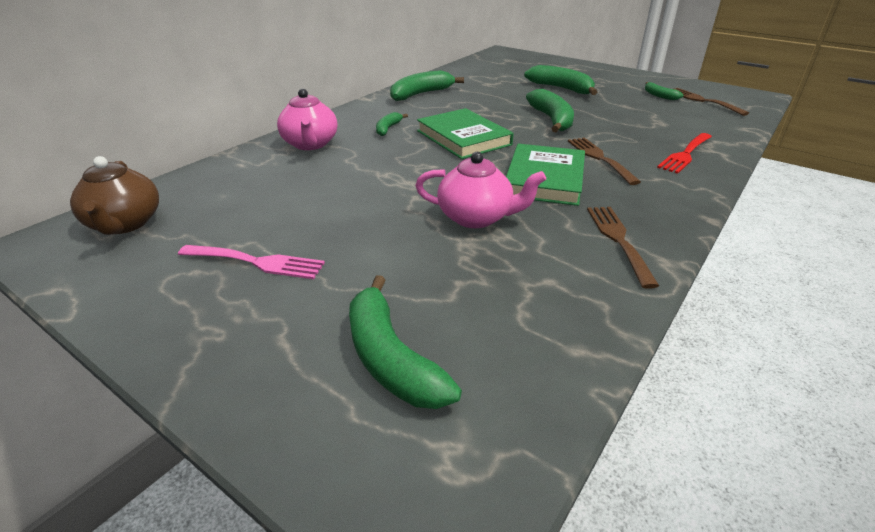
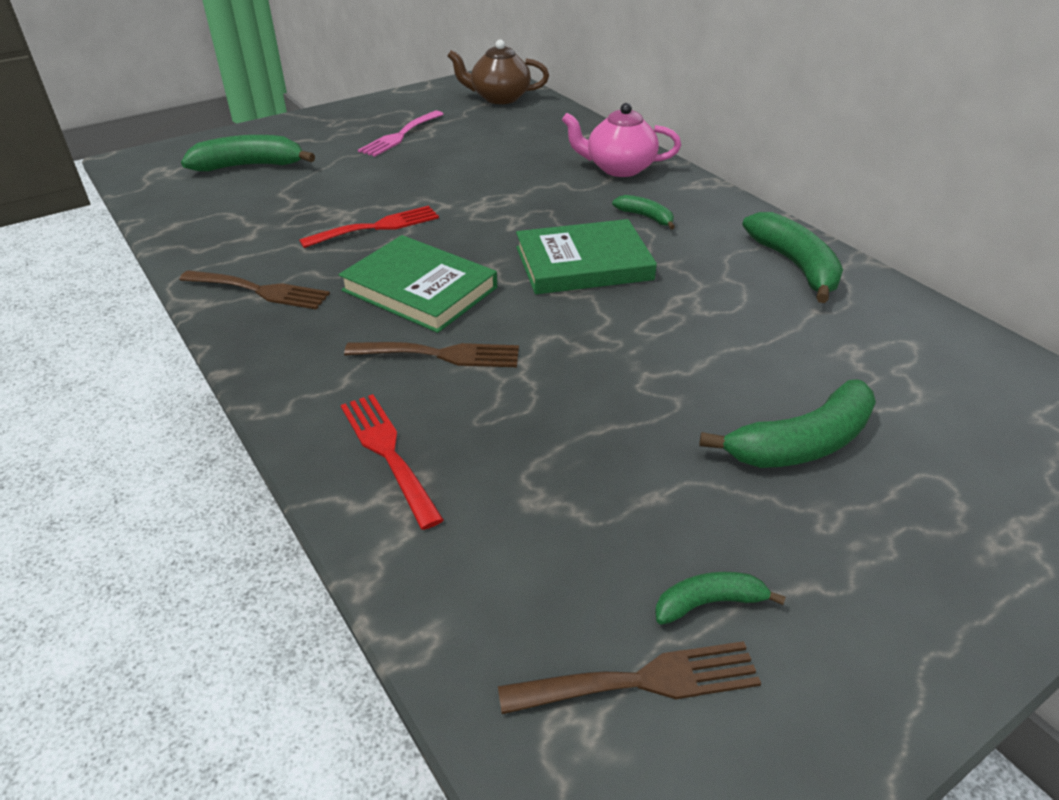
camera: 110 degrees right, 5 degrees up
pink teapot [415,152,546,228] -> red fork [299,206,439,248]
green banana [526,89,574,132] -> none

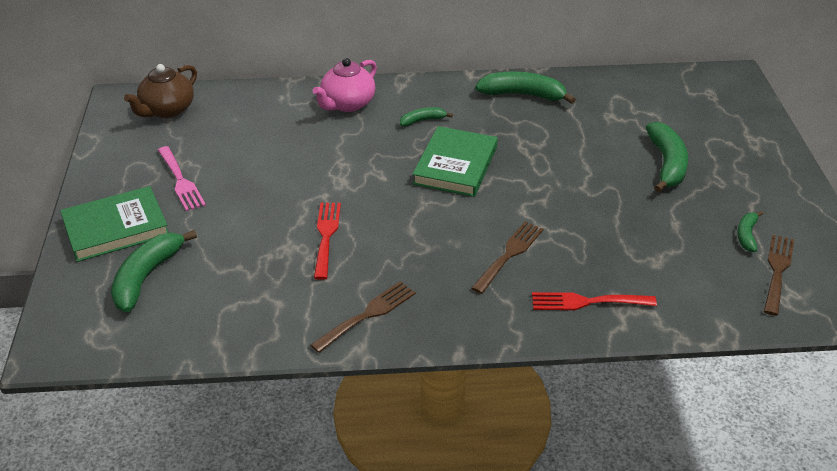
camera: 60 degrees left, 0 degrees up
green book [339,235,497,333] -> green book moved to [60,186,169,262]

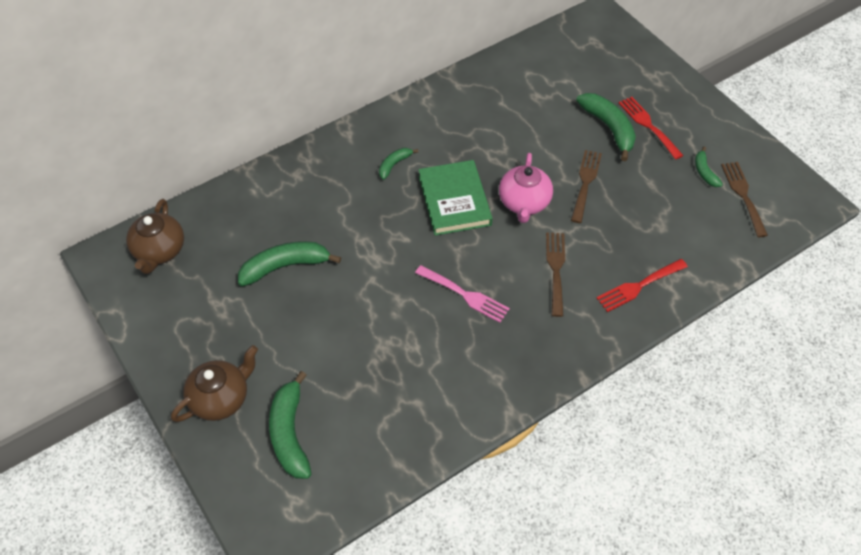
camera: 30 degrees left, 15 degrees up
green book [60,186,169,262] -> brown teapot [171,345,258,422]
pink fork [158,146,206,211] -> pink fork moved to [415,265,510,323]
brown fork [310,281,416,353] -> brown fork moved to [571,150,602,223]
pink teapot [313,58,377,112] -> pink teapot moved to [499,153,553,223]
red fork [314,203,341,280] -> red fork moved to [619,97,684,160]
green banana [475,72,576,104] -> green banana moved to [238,241,341,286]

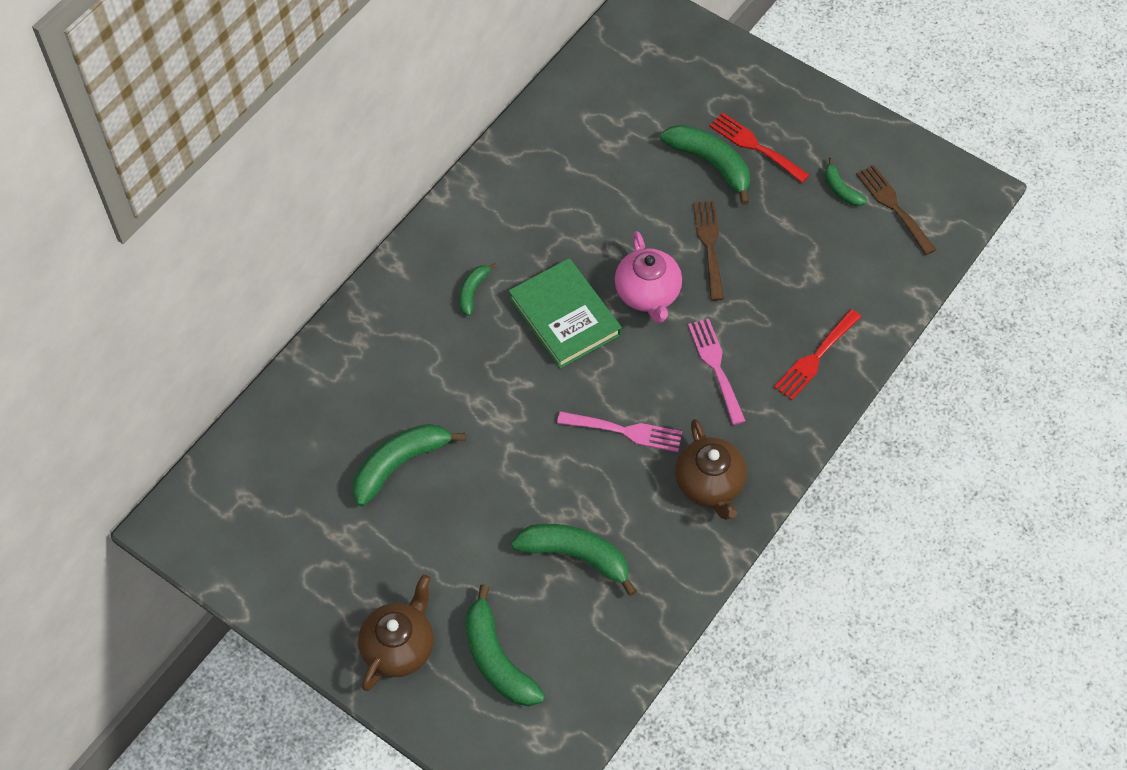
camera: 20 degrees left, 5 degrees up
brown teapot [126,199,184,274] -> brown teapot moved to [675,419,747,520]
brown fork [546,232,565,317] -> pink fork [688,319,746,425]
none -> green banana [511,524,637,596]

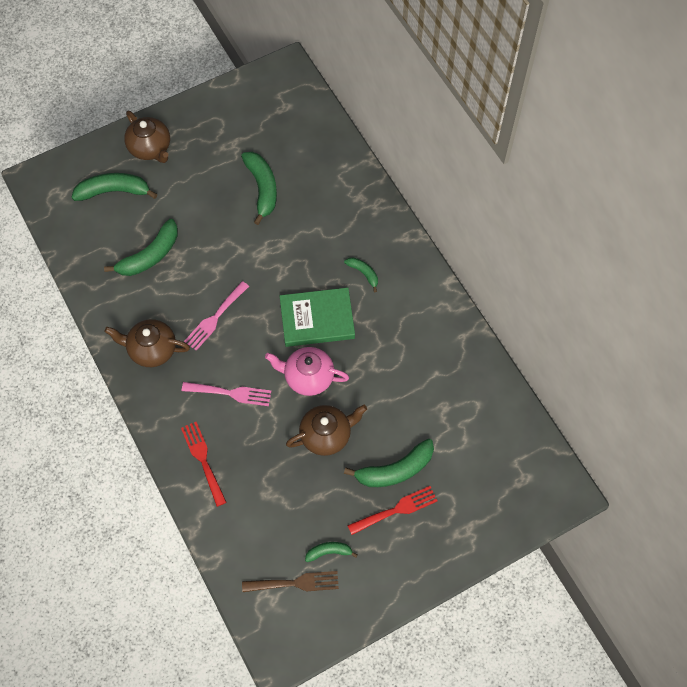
camera: 115 degrees right, 5 degrees up
brown fork [693,201,724,301] -> brown teapot [286,405,367,456]

